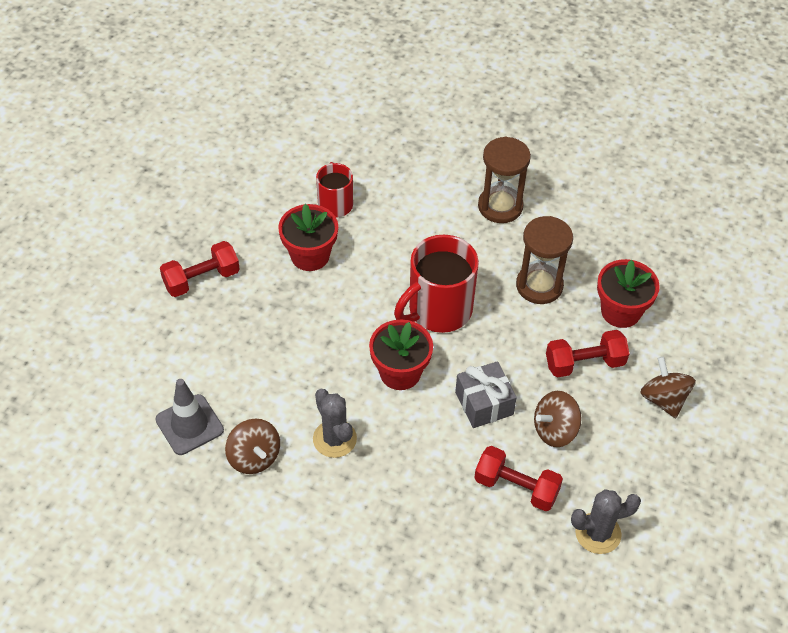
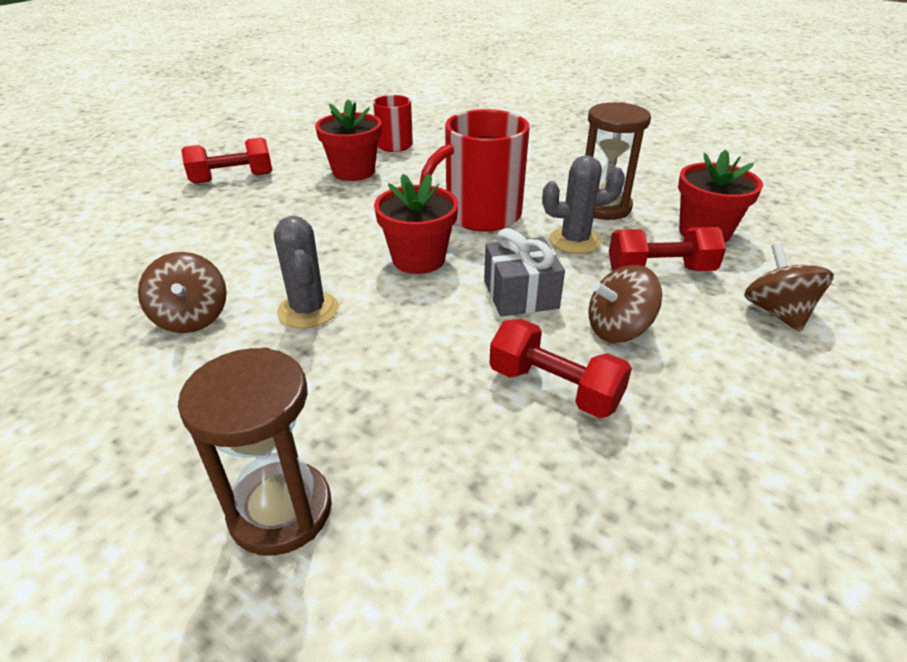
camera: 10 degrees right, 15 degrees down
grey traffic cone [155,379,224,455] -> none
brown hourglass [478,137,531,223] -> brown hourglass moved to [178,347,332,556]
grey cactus [571,489,641,554] -> grey cactus moved to [542,155,625,254]

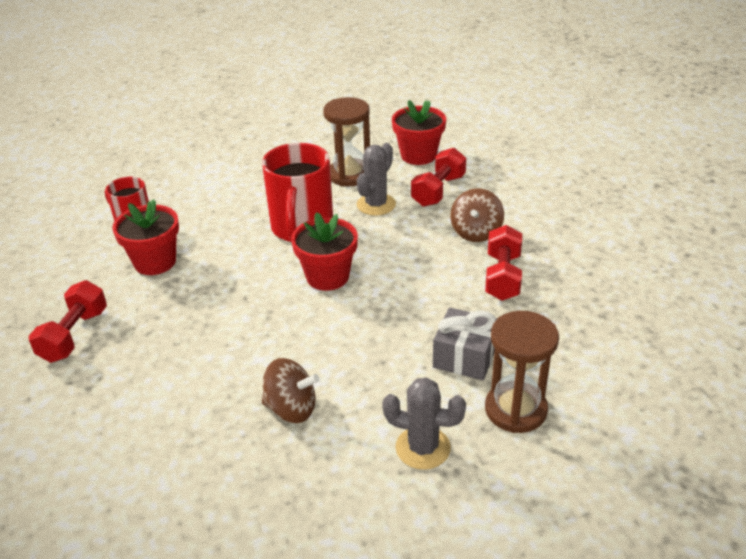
camera: 55 degrees left, 0 degrees up
grey cactus [274,216,339,328] -> grey cactus moved to [382,377,466,470]
grey gift [484,228,565,317] -> grey gift moved to [433,307,498,380]
red dumbbell [489,319,632,418] -> red dumbbell turned 60 degrees counterclockwise [485,225,522,301]
brown spinning top [744,243,834,332] -> none

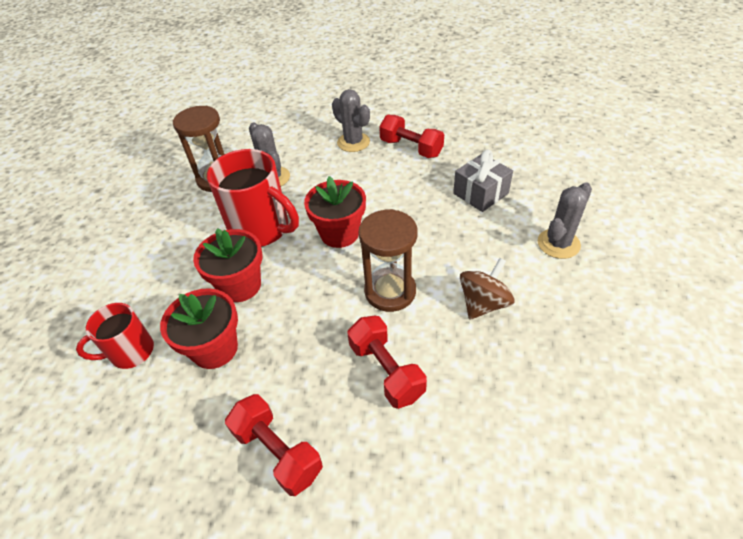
camera: 60 degrees left, 10 degrees up
red flower pot [392,100,446,165] -> red flower pot moved to [193,228,262,302]
red dumbbell [411,148,466,207] -> red dumbbell moved to [347,315,427,409]
brown spinning top [451,188,504,242] -> grey cactus [332,89,370,152]
brown hourglass [485,311,559,433] -> brown hourglass moved to [359,209,417,312]

